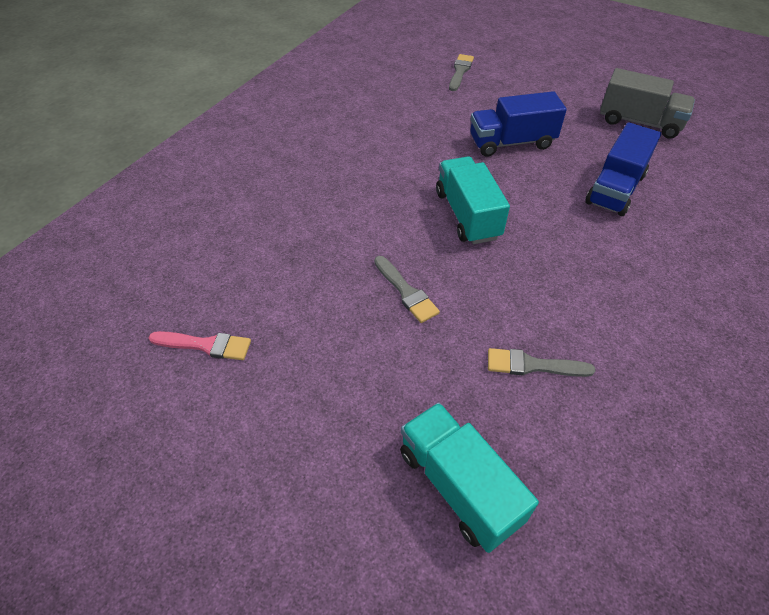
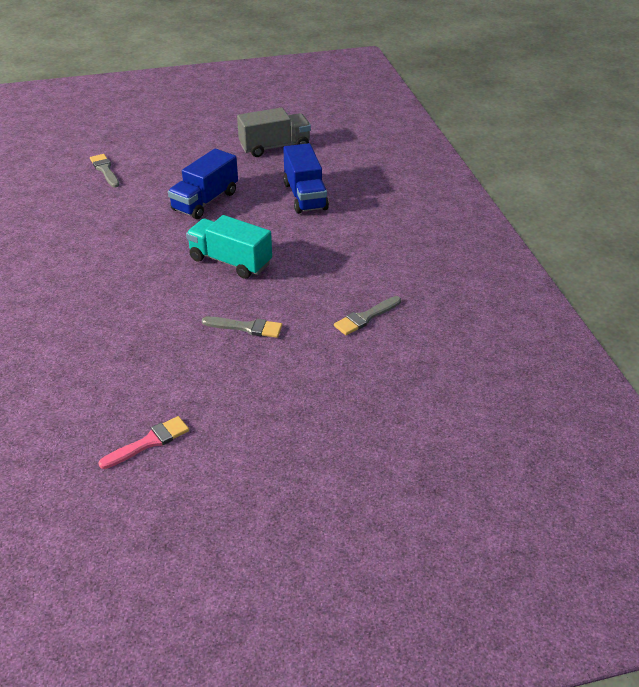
camera: 45 degrees left, 10 degrees down
turquoise truck [400,402,539,553] -> none

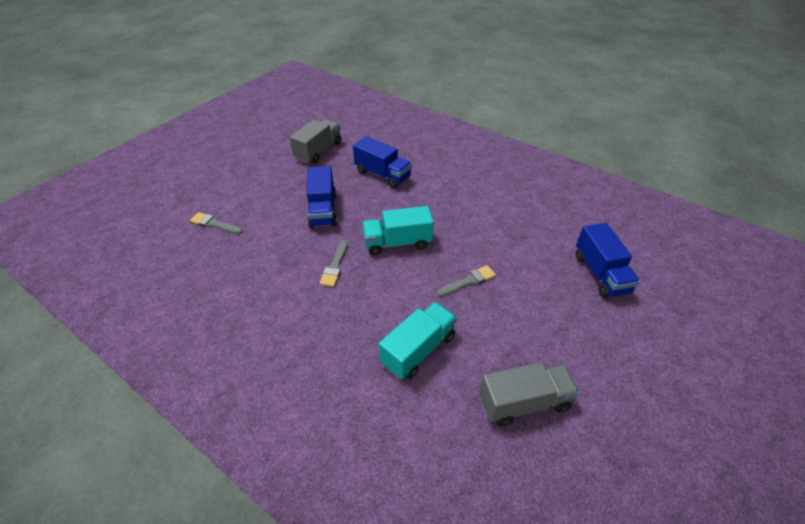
camera: 40 degrees left, 5 degrees up
pink brush [98,416,189,469] -> grey truck [479,362,580,426]
grey brush [334,296,401,335] -> grey brush moved to [320,240,348,287]
none -> turquoise truck [379,302,457,379]
none -> blue truck [576,223,640,298]

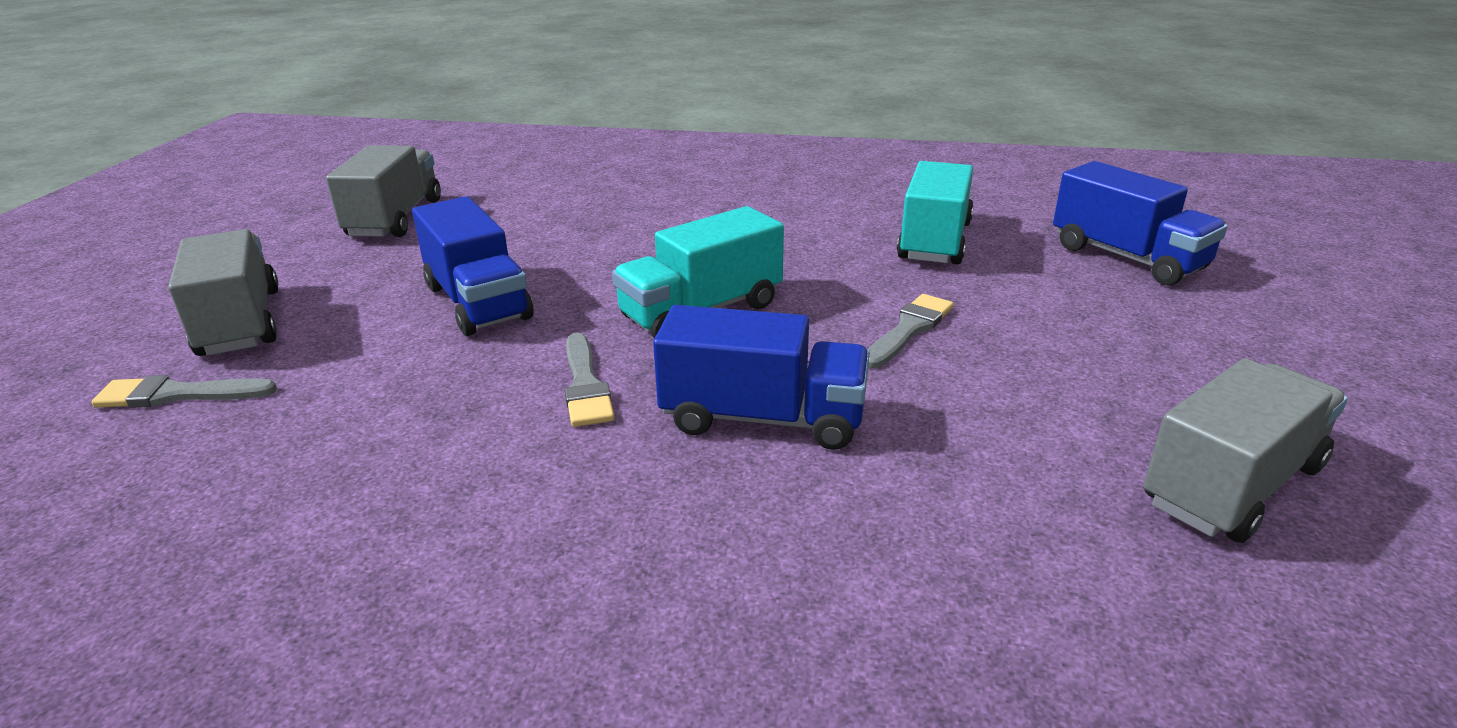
camera: 25 degrees left, 15 degrees down
blue truck [353,136,412,189] -> blue truck moved to [653,305,870,450]
turquoise truck [379,302,457,379] -> turquoise truck moved to [897,161,974,264]
none -> grey truck [168,229,279,356]

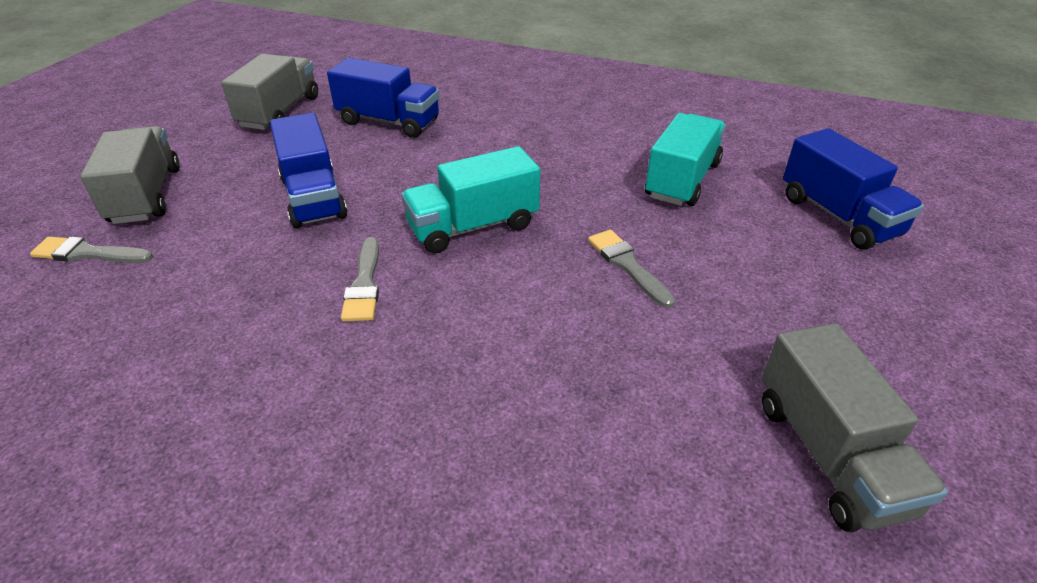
camera: 10 degrees right, 10 degrees up
blue truck [653,305,870,450] -> blue truck moved to [327,58,439,138]
grey brush [868,294,954,368] -> grey brush turned 75 degrees counterclockwise [588,230,675,308]
grey truck [1143,358,1348,543] -> grey truck turned 105 degrees clockwise [761,323,948,532]

